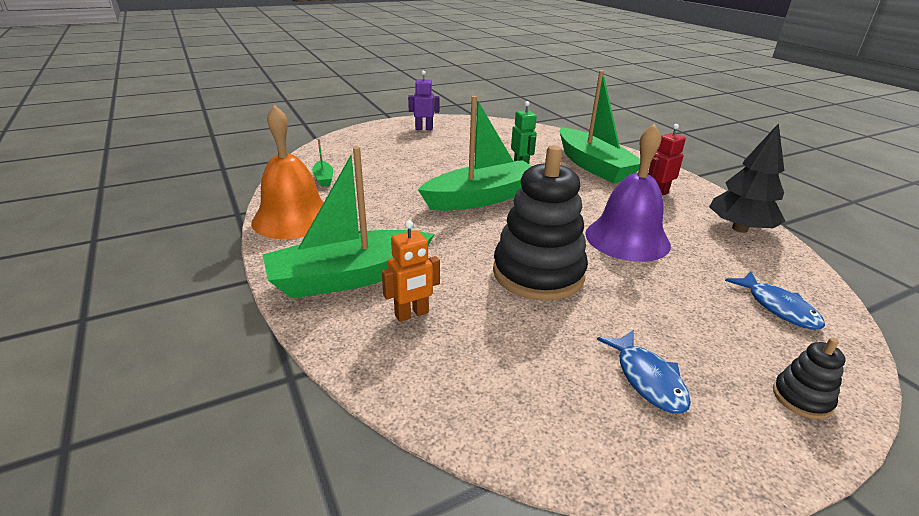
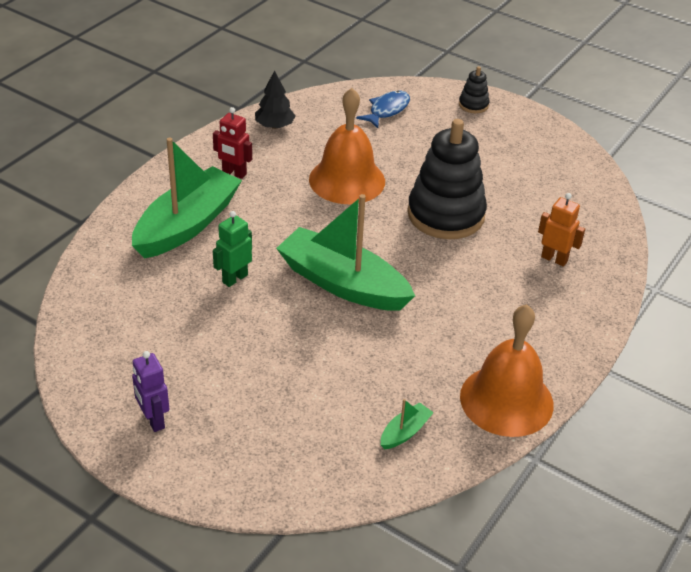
camera: 120 degrees left, 10 degrees up
green boat [263,147,434,298] -> none
purple bell [585,124,671,262] -> orange bell [309,88,385,204]
blue fish [597,330,691,414] -> none
black tree [709,123,786,233] -> black tree [255,70,295,129], size x0.66

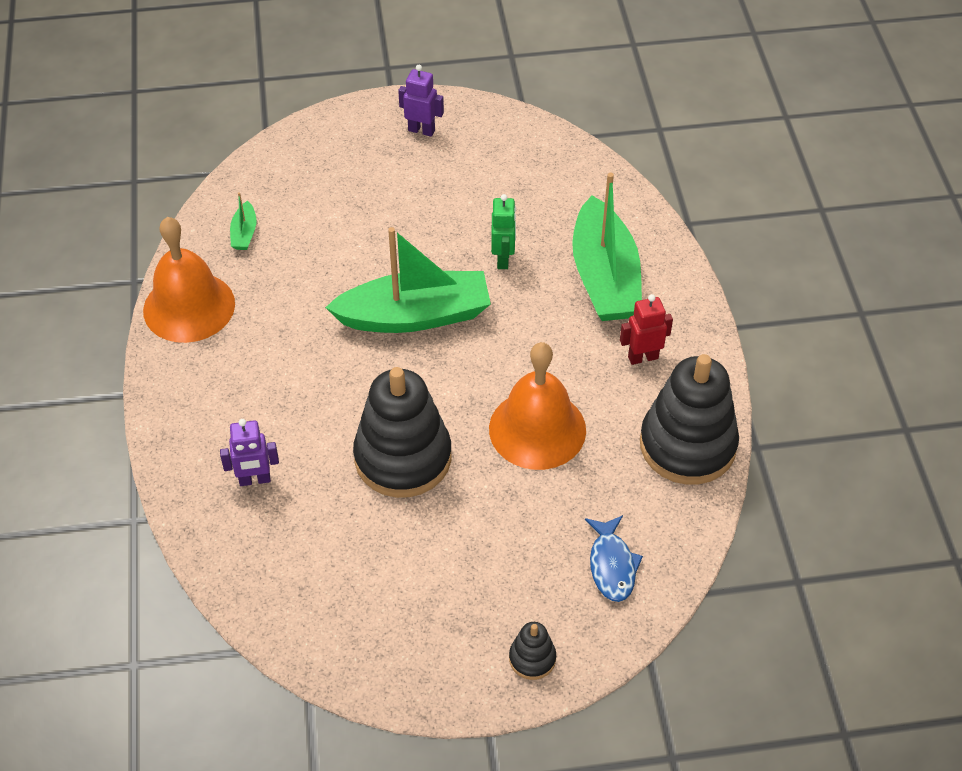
camera: 140 degrees right, 10 degrees up
black tree [255,70,295,129] -> black stacking toy [640,354,739,485]
orange robot [538,193,585,267] -> purple robot [220,419,279,486]

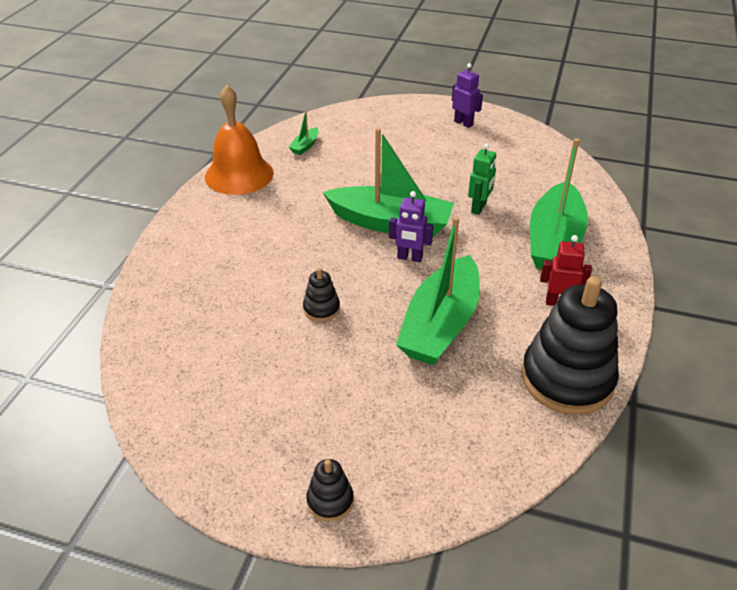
camera: 25 degrees right, 10 degrees down
purple robot [220,419,279,486] -> purple robot moved to [389,191,434,262]
black stacking toy [353,367,452,498] -> black stacking toy [303,267,340,322], size x0.44
orange bell [489,342,586,470] -> green boat [396,216,480,365]
blue fish [585,515,643,602] -> none

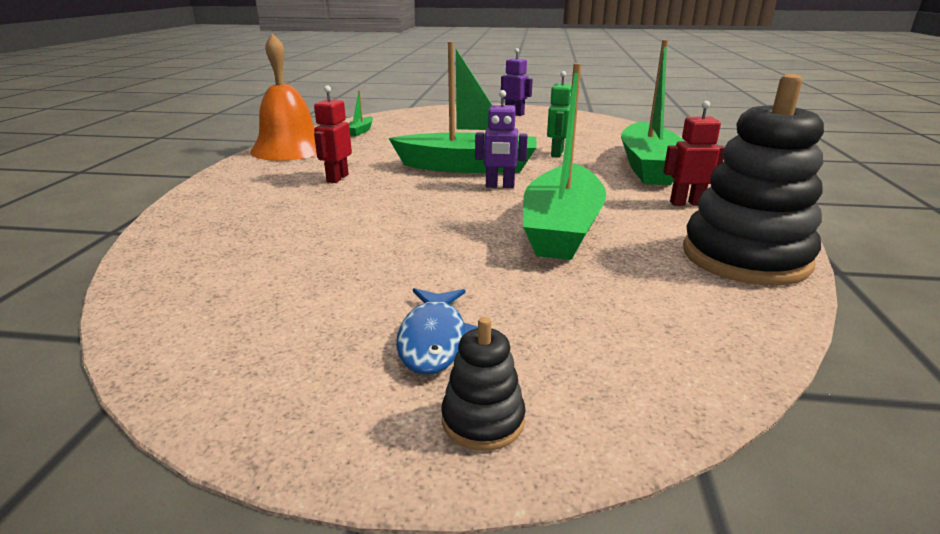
camera: 10 degrees left, 15 degrees down
black stacking toy [303,267,340,322] -> none
none -> red robot [314,85,352,183]
none -> blue fish [396,288,478,375]

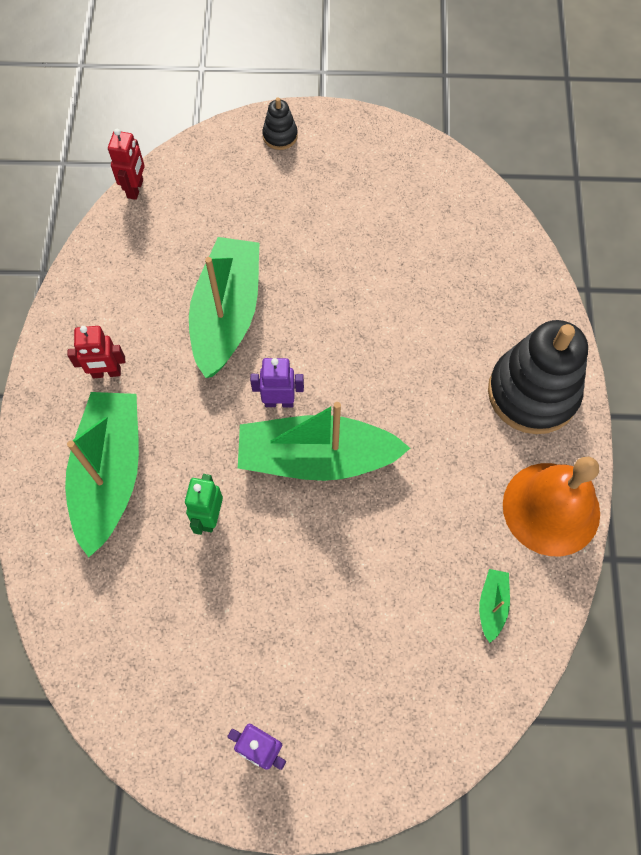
camera: 175 degrees right, 40 degrees up
red robot [314,85,352,183] -> red robot moved to [108,129,145,200]
blue fish [396,288,478,375] -> none
black stacking toy [683,74,824,285] -> black stacking toy moved to [488,320,588,434]

